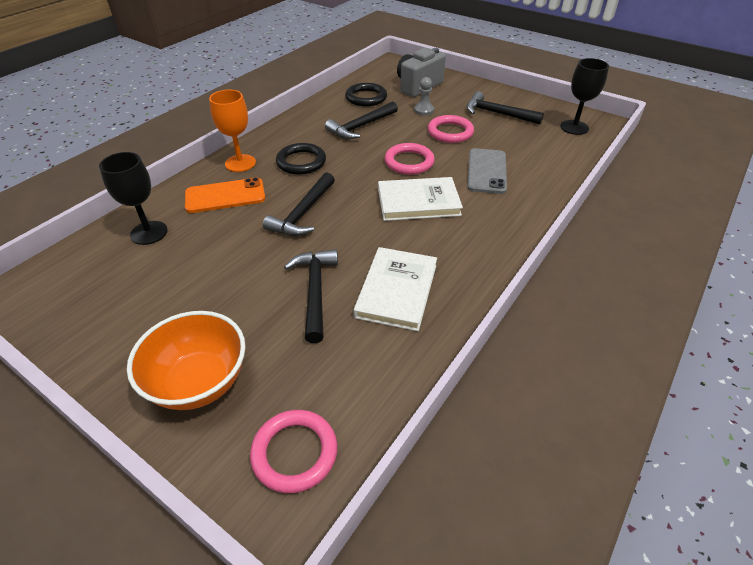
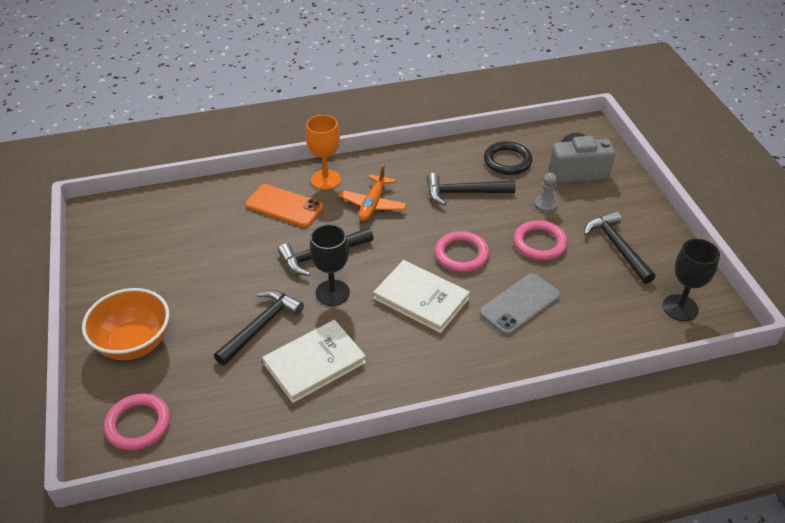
camera: 40 degrees right, 0 degrees up
black goblet [99,152,168,245] -> black goblet moved to [310,224,350,306]
black ring [276,143,326,175] -> orange plane [338,164,407,221]

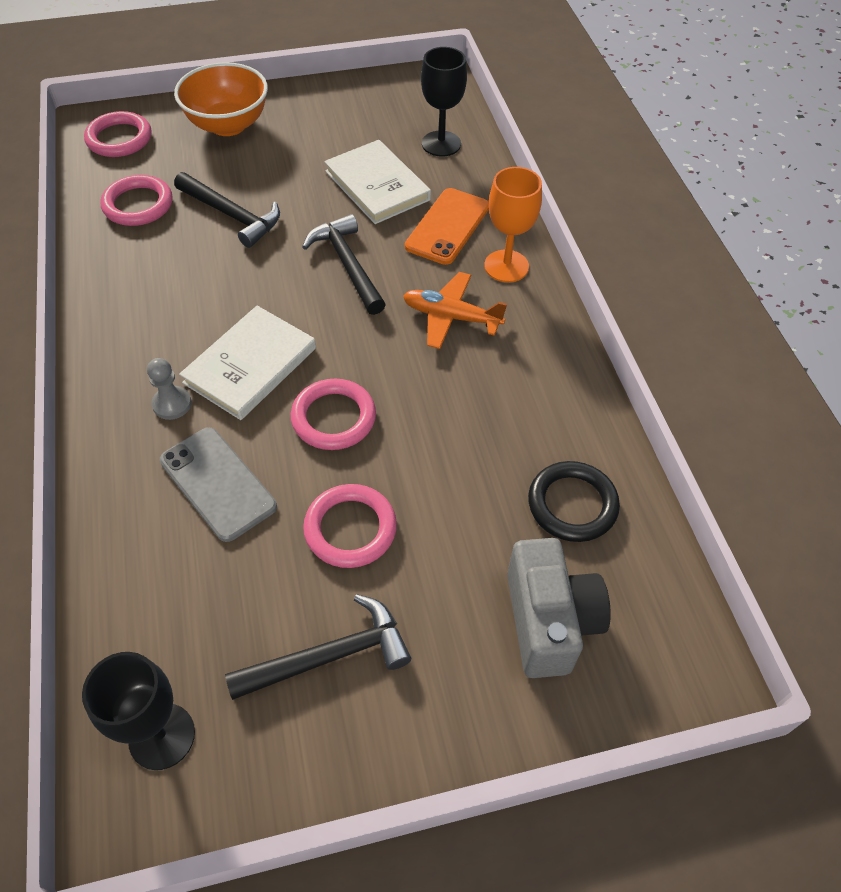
camera: 90 degrees right, 10 degrees up
white book [262,320,366,403] -> white book moved to [324,140,431,224]
black goblet [310,224,350,306] -> black goblet moved to [421,47,467,157]
black hammer [427,173,516,206] -> none
grey pawn [534,173,558,213] -> grey pawn moved to [147,358,192,420]
none -> pink ring [100,175,172,226]

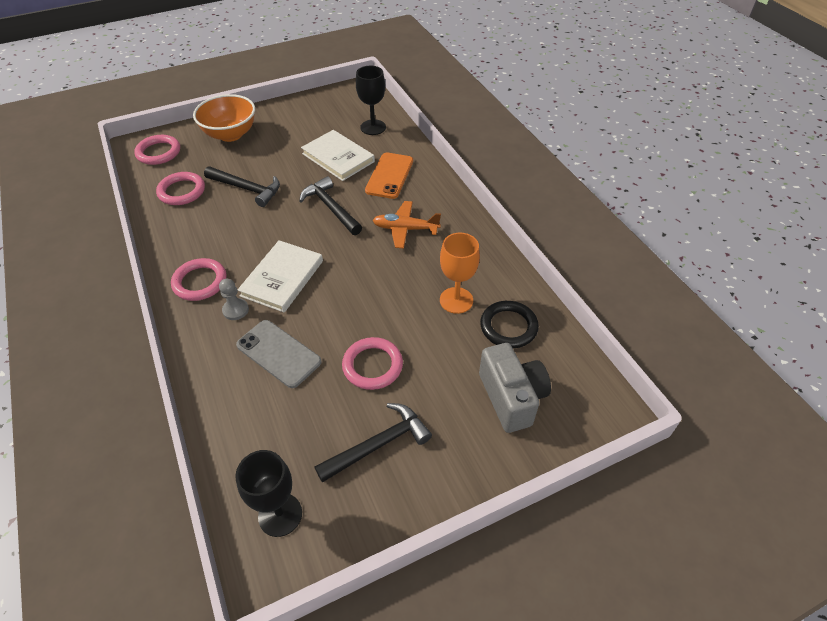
camera: 10 degrees left, 5 degrees down
pink ring [291,379,376,450] -> pink ring moved to [171,258,227,301]
orange goblet [484,167,542,282] -> orange goblet moved to [440,233,480,314]

